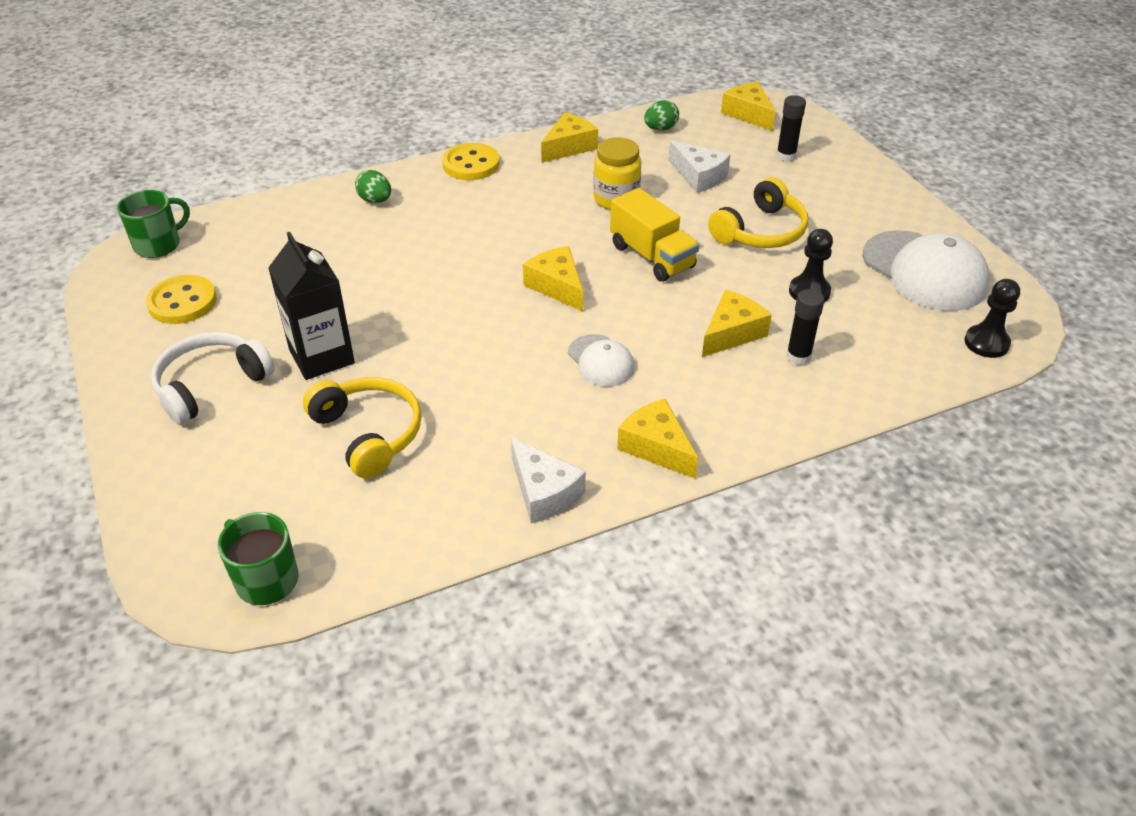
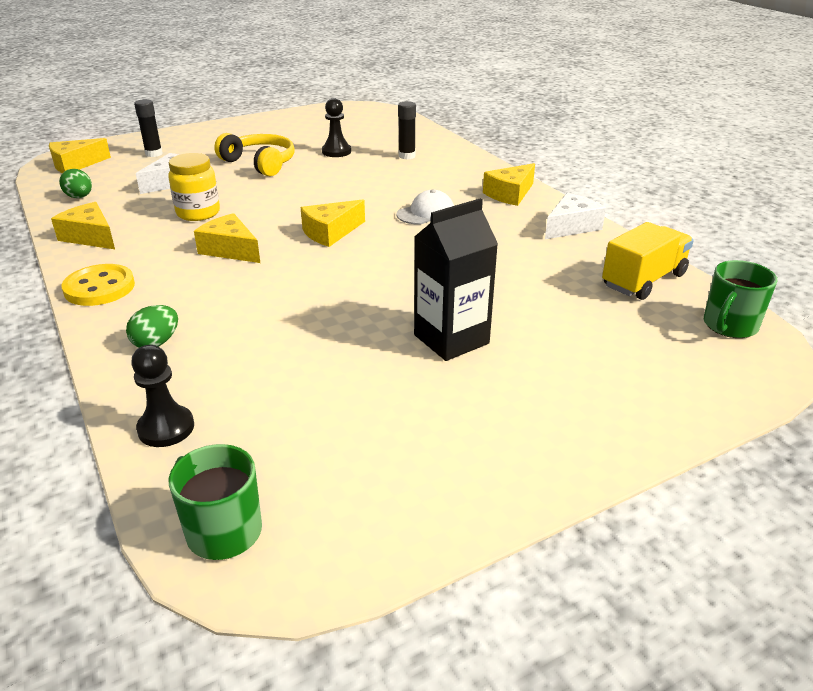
camera: 95 degrees left, 10 degrees down
yellow button [146,275,217,324] -> none
white headphones [151,332,275,425] -> none
yellow headphones [303,377,422,479] -> none
yellow truck [610,188,699,282] -> yellow truck moved to [602,222,694,300]
yellow cheese [702,290,772,357] -> yellow cheese moved to [194,213,260,263]
white cap [862,231,990,311] -> none
black pawn [965,279,1020,358] -> black pawn moved to [131,345,194,447]

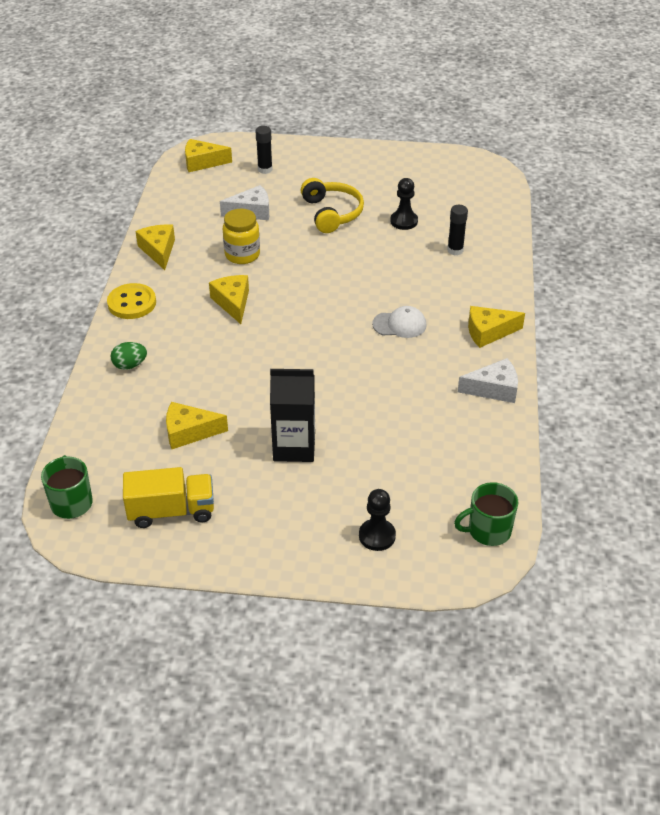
camera: 35 degrees right, 10 degrees up
green egg [59,169,92,198] -> none
black pawn [131,345,194,447] -> black pawn moved to [359,489,396,551]
yellow cheese [301,199,365,247] -> yellow cheese moved to [166,402,228,449]
yellow truck [602,222,694,300] -> yellow truck moved to [123,467,214,528]

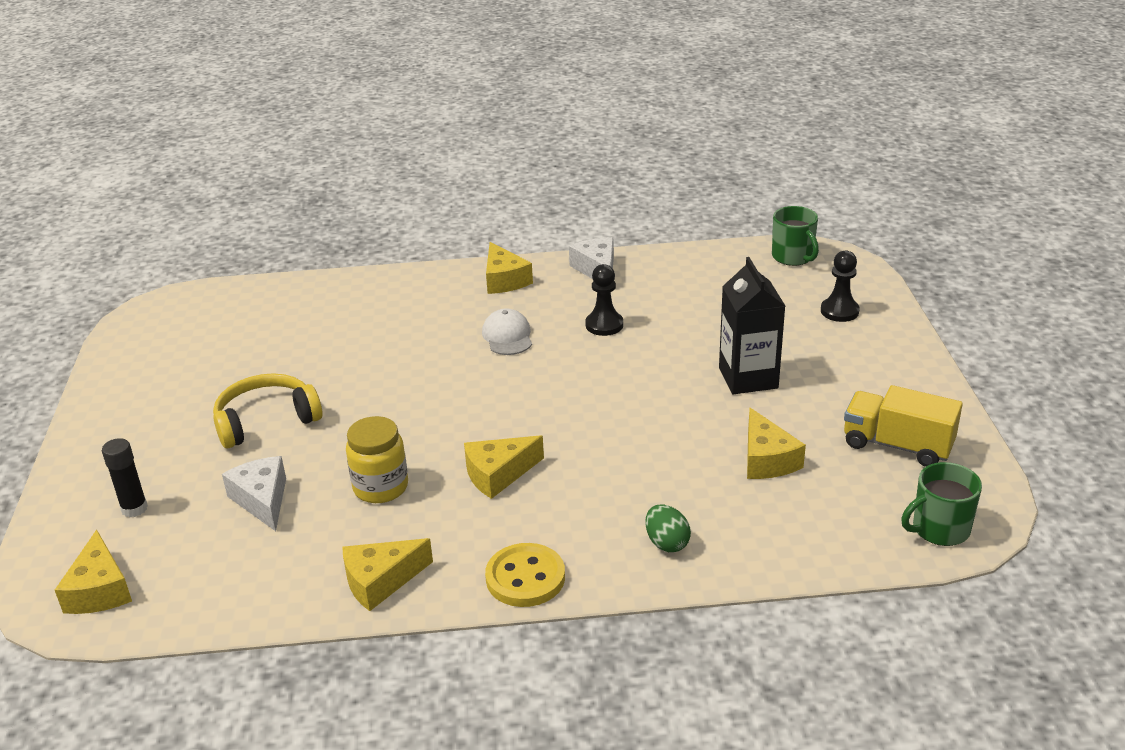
camera: 100 degrees left, 10 degrees down
yellow truck [123,467,214,528] -> yellow truck turned 45 degrees counterclockwise [844,385,963,467]
black pawn [390,178,418,230] -> black pawn moved to [585,264,623,336]
black glue stick [447,205,468,255] -> none

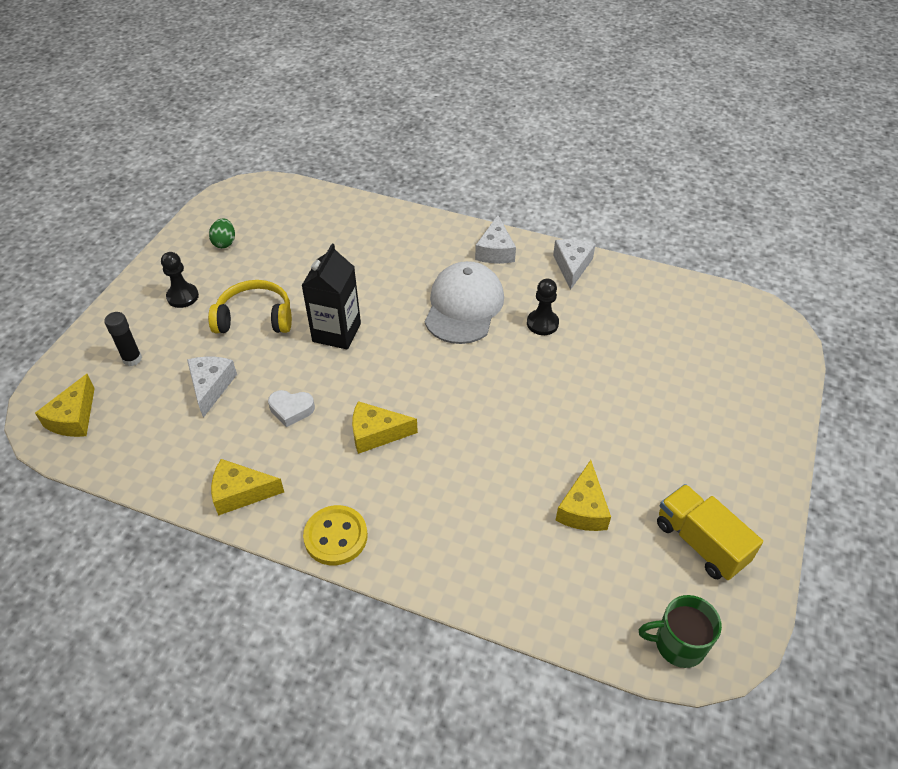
camera: 25 degrees right, 15 degrees up
yellow jar [346,416,408,503] -> white heart [268,390,315,427]
white cap [482,308,532,355] -> white cap [425,261,504,344], size x1.86
yellow cheese [486,242,533,294] -> white cheese [475,215,516,264]
green egg [646,505,691,552] -> green egg moved to [209,218,235,248]
black carton [719,257,785,394] -> black carton moved to [301,244,361,349]
green mug [772,206,819,266] -> none
black pawn [821,250,860,322] -> black pawn moved to [161,252,199,308]

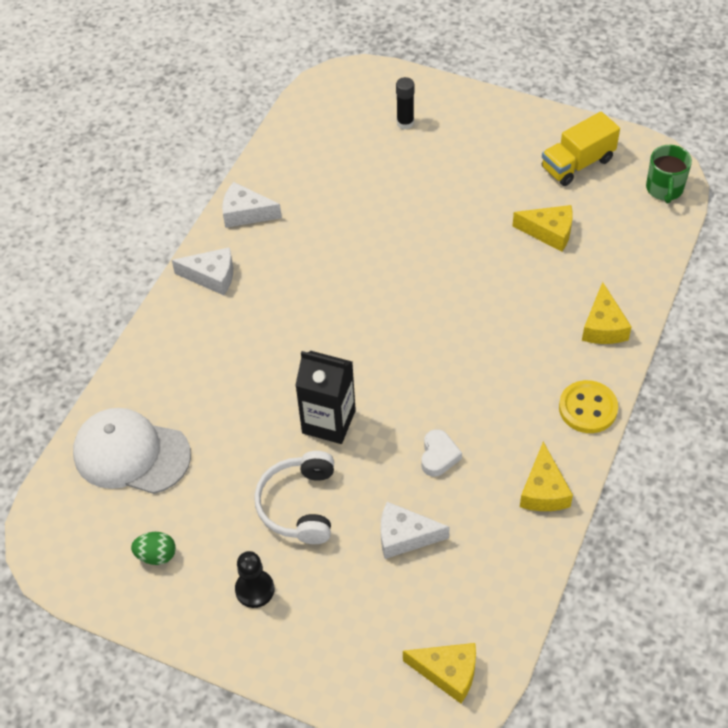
camera: 85 degrees left, 5 degrees up
black glue stick [104,312,142,366] -> black glue stick moved to [396,77,414,129]
yellow headphones [208,280,292,333] -> white headphones [254,451,334,544]
yellow cheese [352,401,418,454] -> yellow cheese moved to [582,282,632,344]
white cap [425,261,504,344] -> white cap moved to [73,408,191,494]
black pawn [527,279,559,335] -> none

